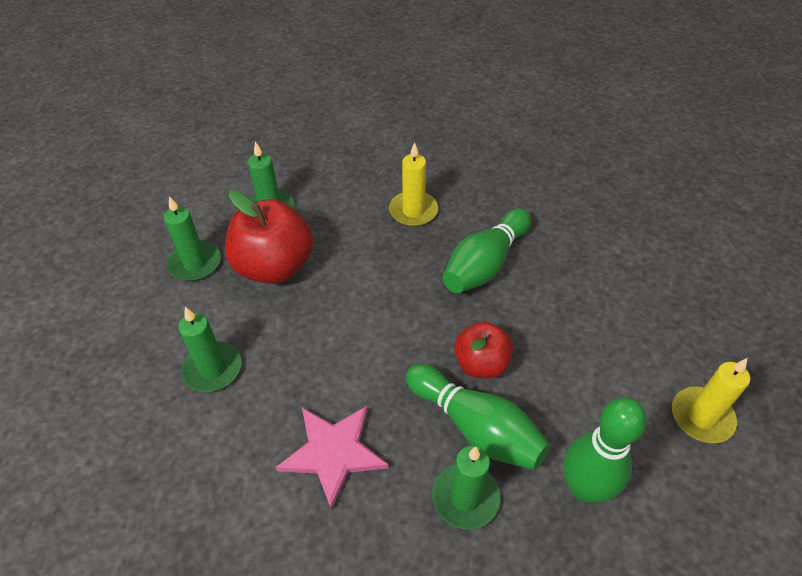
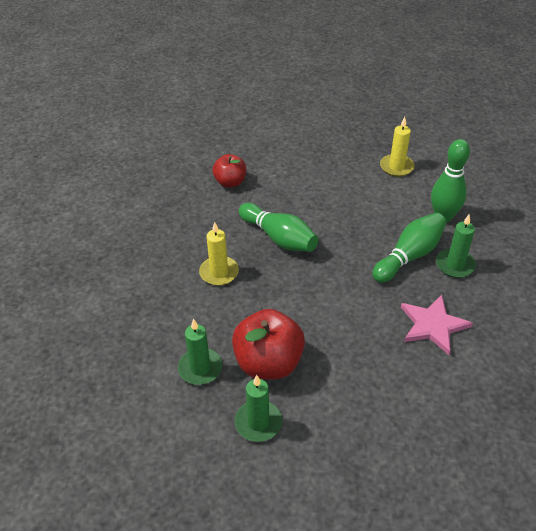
camera: 85 degrees left, 5 degrees down
green candle [178,307,241,392] -> none
red apple [454,321,513,378] -> red apple moved to [212,154,246,188]

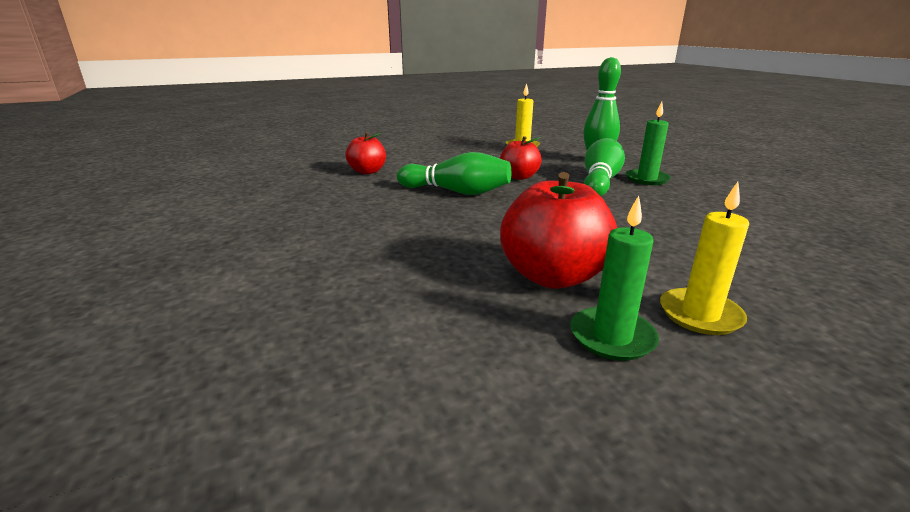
camera: 25 degrees left, 20 degrees down
green candle [178,319,223,385] -> none
yellow candle [199,222,239,286] -> yellow candle moved to [660,182,749,335]
pink star [401,295,473,355] -> none
none -> red apple [500,136,542,180]

